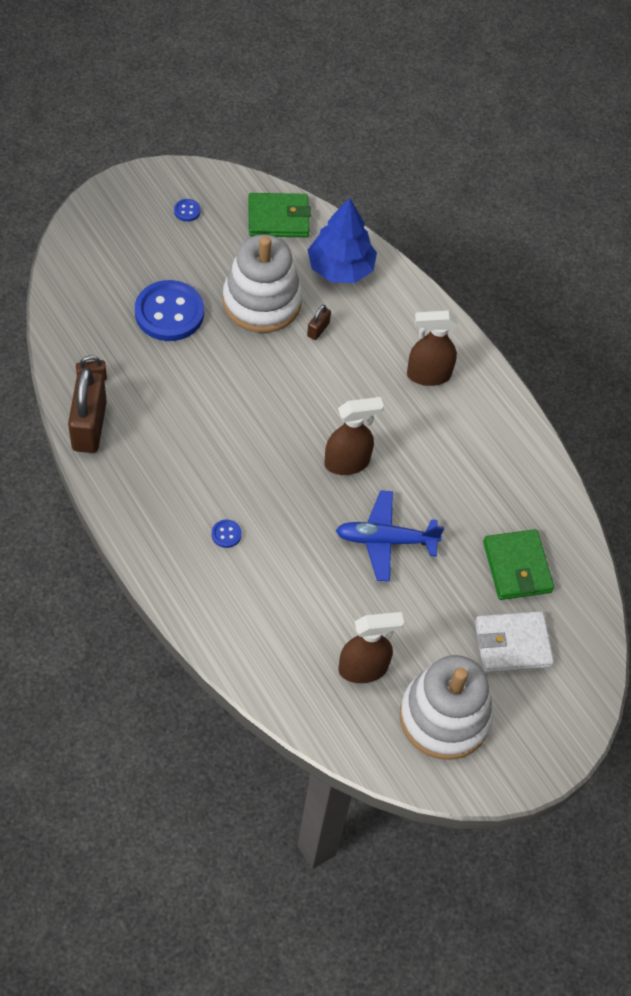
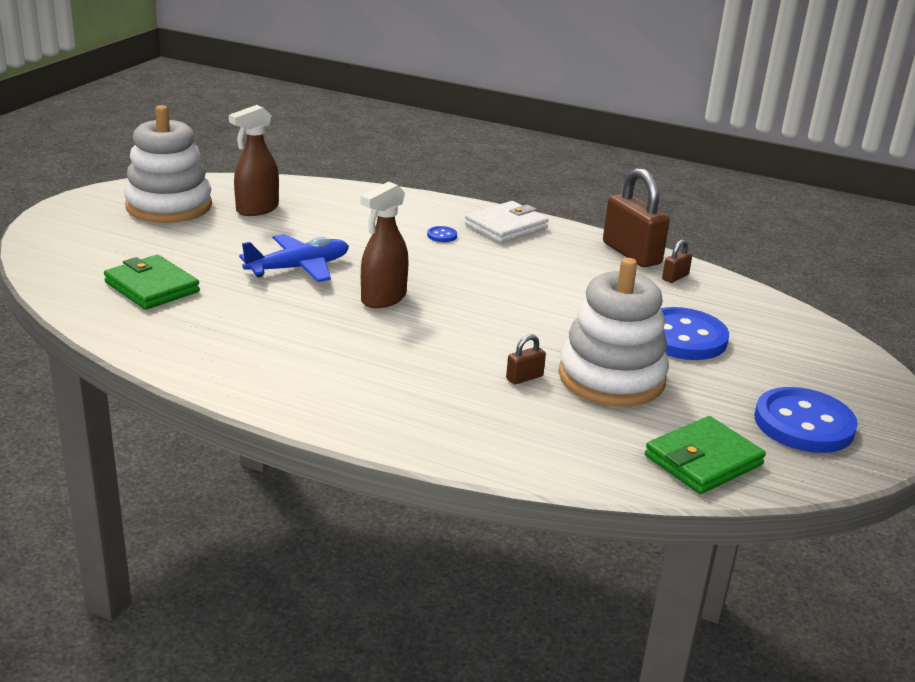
camera: 150 degrees right, 30 degrees down
blue button [174,199,201,222] -> blue button [754,387,858,453], size x2.50
brown padlock [307,305,331,340] -> brown padlock turned 60 degrees clockwise [506,334,546,384]
blue tree [308,198,377,283] -> none
brown spray bottle [407,310,458,386] -> none
white wallet [475,611,554,673] -> white wallet moved to [465,201,549,243]

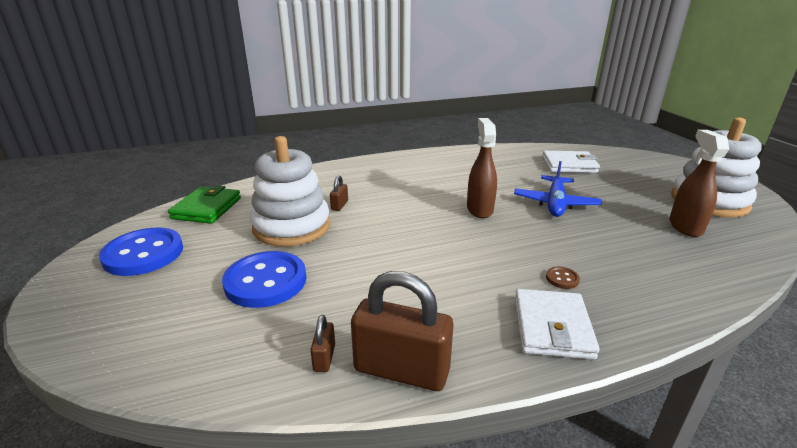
camera: 140 degrees right, 0 degrees up
green wallet [104,255,200,310] -> white wallet [542,151,600,173]
blue button [427,226,457,242] -> brown button [546,267,580,289]

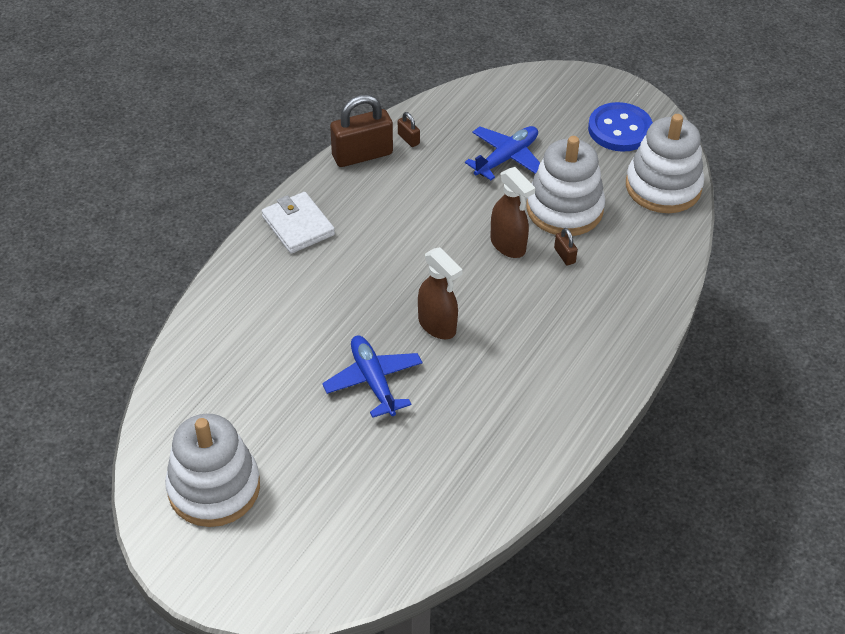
camera: 140 degrees right, 20 degrees up
green wallet [168,185,241,224] -> white stacking toy [626,114,704,213]
blue button [222,251,306,308] -> blue plane [465,126,540,180]
white wallet [542,151,600,173] -> none
brown button [546,267,580,289] -> none
brown spray bottle [669,130,729,237] -> brown spray bottle moved to [490,167,535,258]

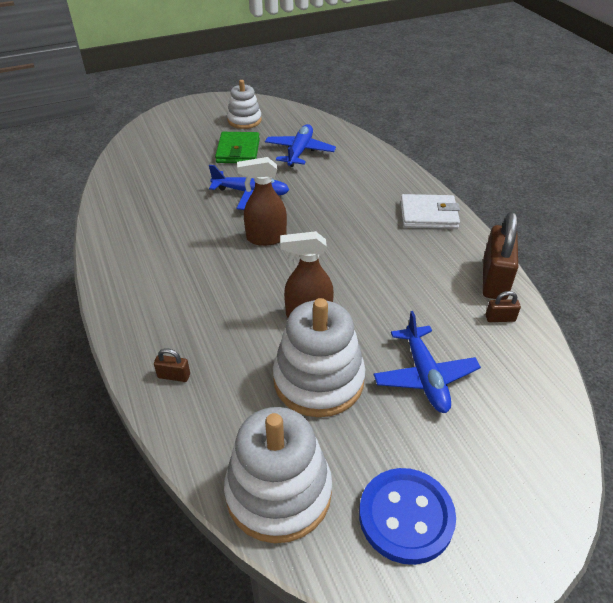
camera: 125 degrees right, 5 degrees down
white stacking toy [165,414,260,527] -> white stacking toy [227,80,262,129], size x0.61
brown padlock [554,228,578,266] -> brown padlock moved to [154,348,190,382]
none -> green wallet [215,132,260,163]
none -> blue plane [265,124,336,167]

